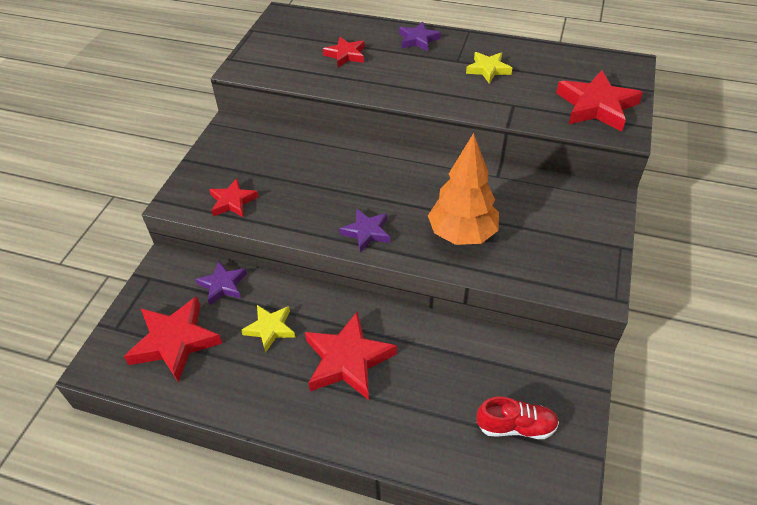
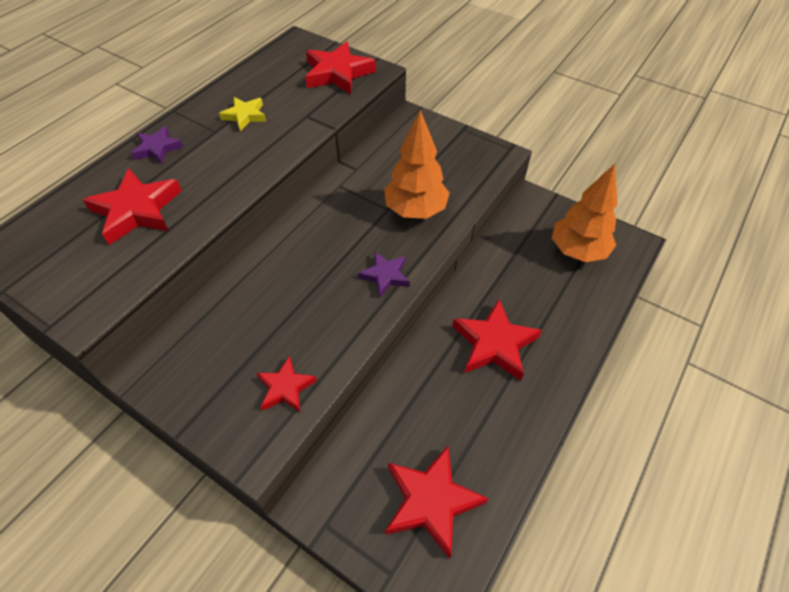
camera: 75 degrees left, 5 degrees up
purple star [195,261,247,305] -> none
yellow star [241,305,295,353] -> none
red star [323,37,365,67] -> red star [83,168,182,245], size x1.70
red shoe [476,397,559,439] -> orange tree [552,164,618,262]

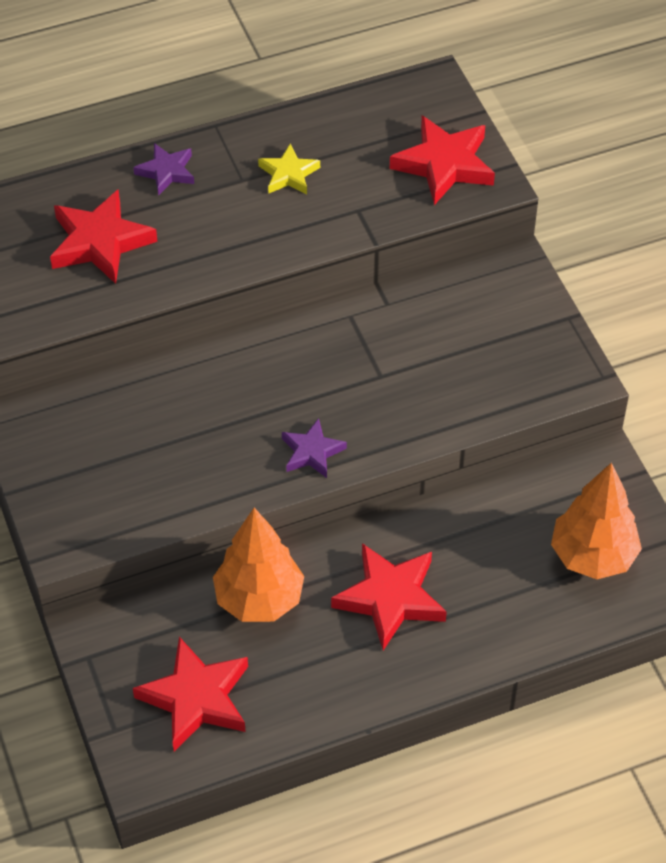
camera: 35 degrees right, 0 degrees up
red star [256,356,317,412] -> none
orange tree [384,110,449,219] -> orange tree moved to [213,508,304,622]

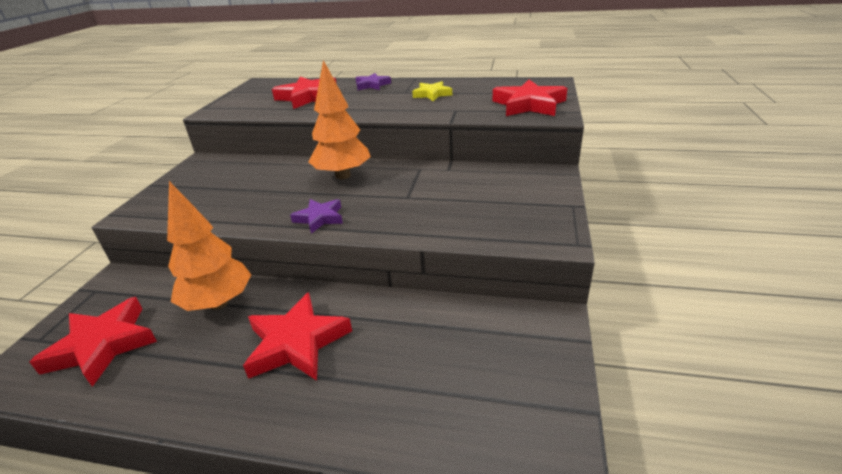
camera: 35 degrees right, 20 degrees down
orange tree [551,462,642,579] -> orange tree moved to [308,60,371,179]

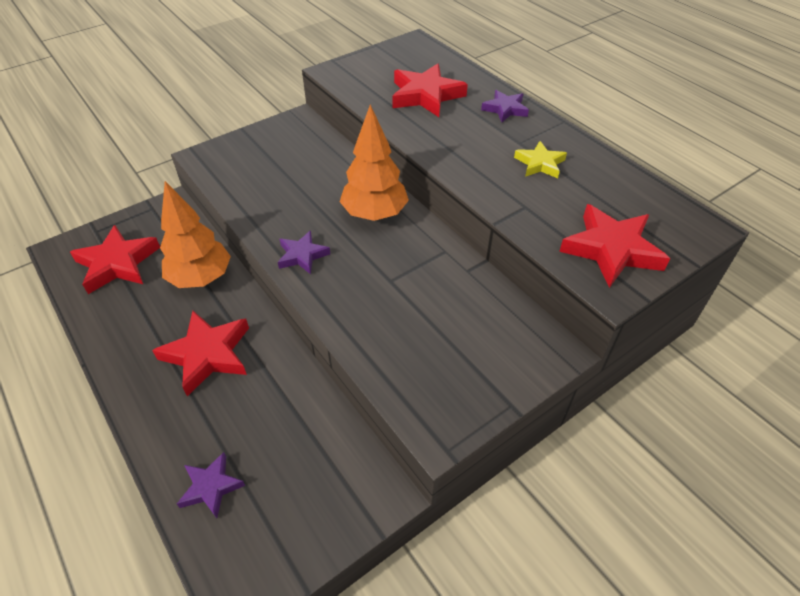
camera: 40 degrees right, 15 degrees up
none -> purple star [177,452,245,518]

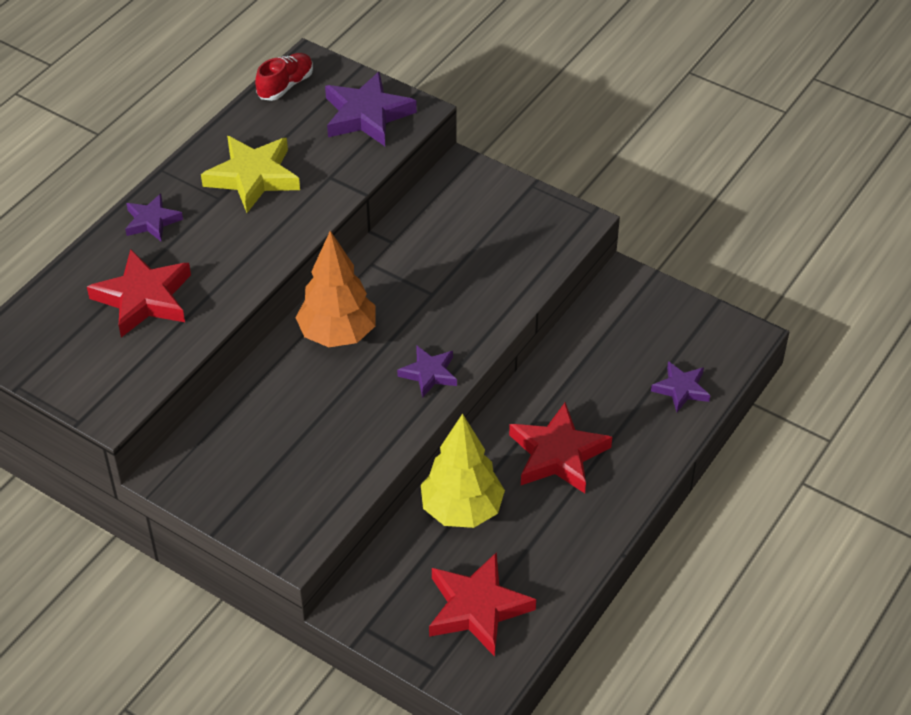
camera: 110 degrees left, 0 degrees up
orange tree [160,181,231,288] -> yellow tree [421,414,505,528]
yellow star [514,141,567,178] -> yellow star [201,136,300,213], size x1.70
red star [559,204,670,288] -> purple star [325,72,417,146]
none -> red shoe [255,53,313,101]

